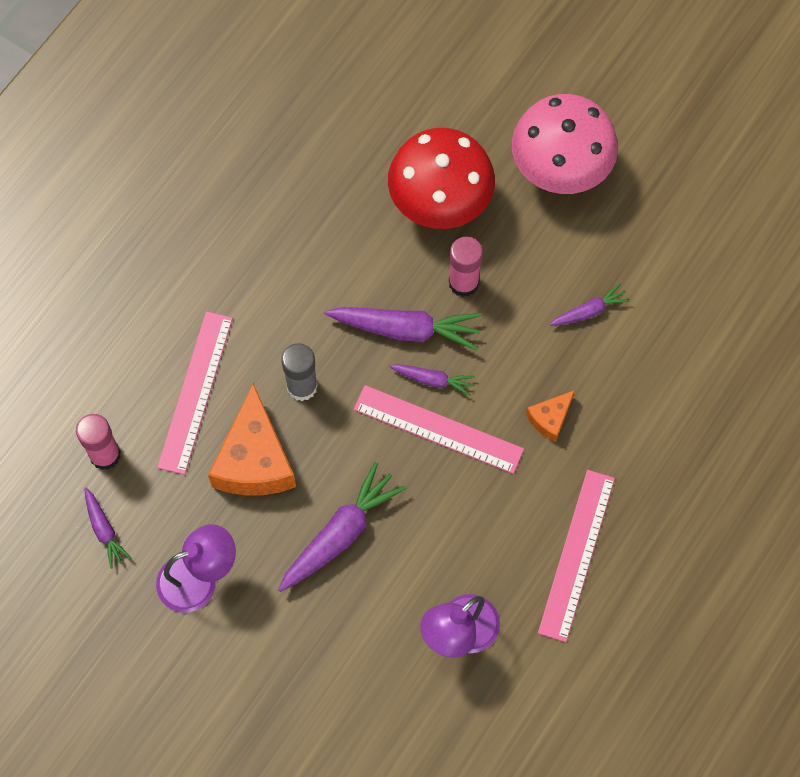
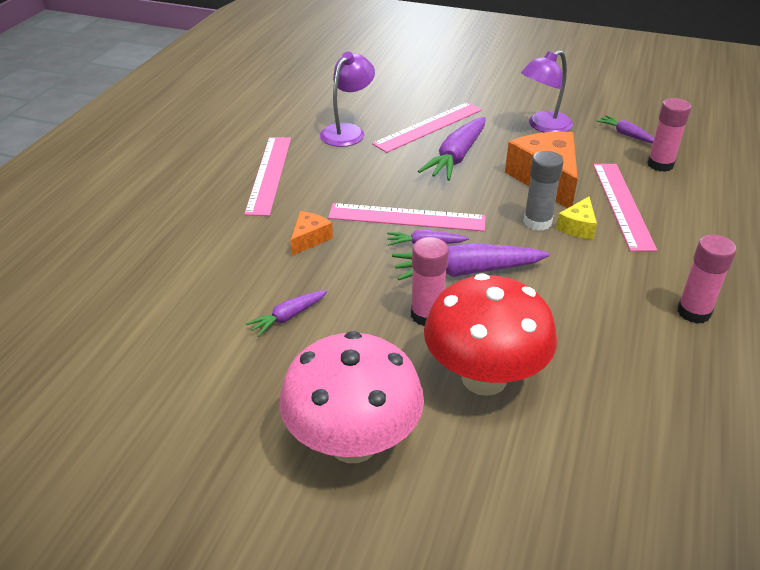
camera: 165 degrees right, 30 degrees down
none -> pink ruler [372,102,482,153]
none -> yellow cheese [556,197,597,239]
none -> pink glue stick [677,235,737,324]

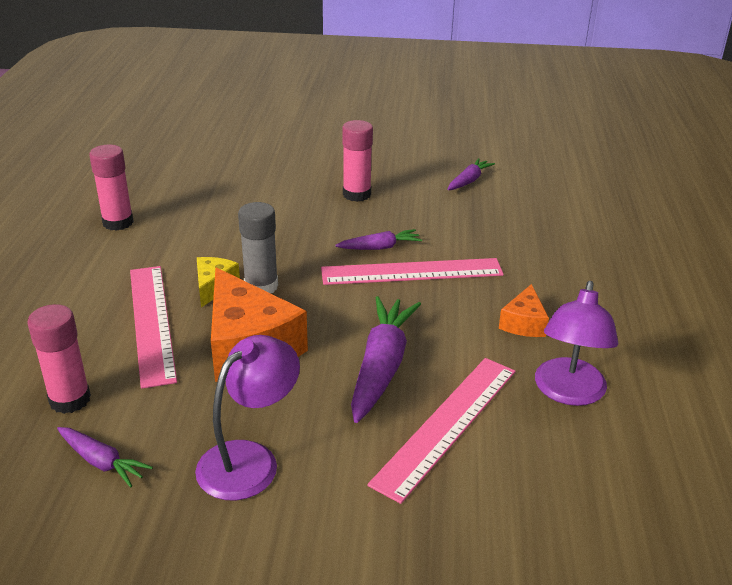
camera: 165 degrees right, 5 degrees down
pink ruler [244,137,291,216] -> none
pink mushroom [279,331,424,463] -> none
orange cheese [291,211,333,256] -> orange cheese moved to [499,284,549,337]
purple carrot [392,244,550,280] -> none
red mushroom [424,273,557,396] -> none

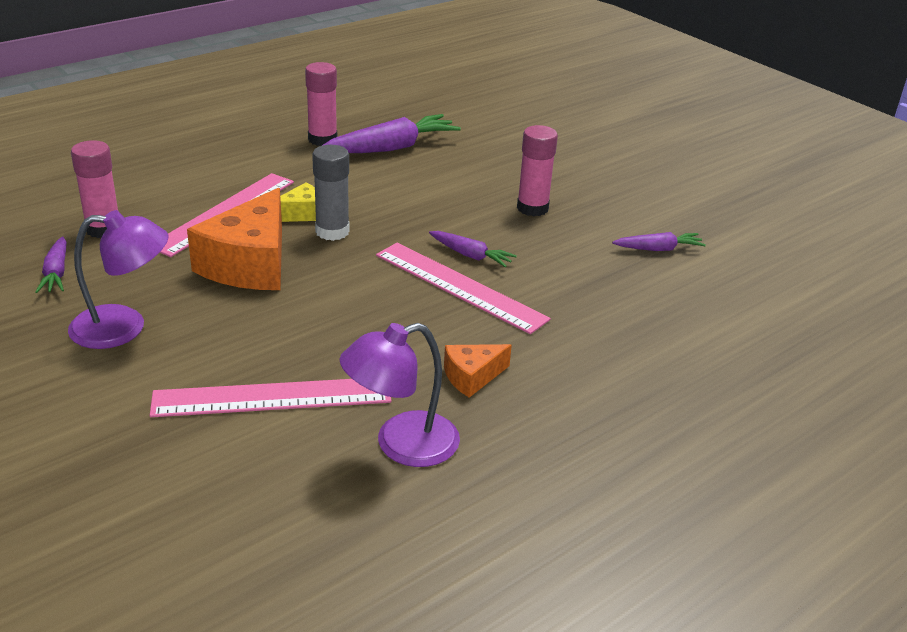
camera: 45 degrees right, 0 degrees up
purple carrot [351,296,421,423] -> purple carrot moved to [322,114,461,153]

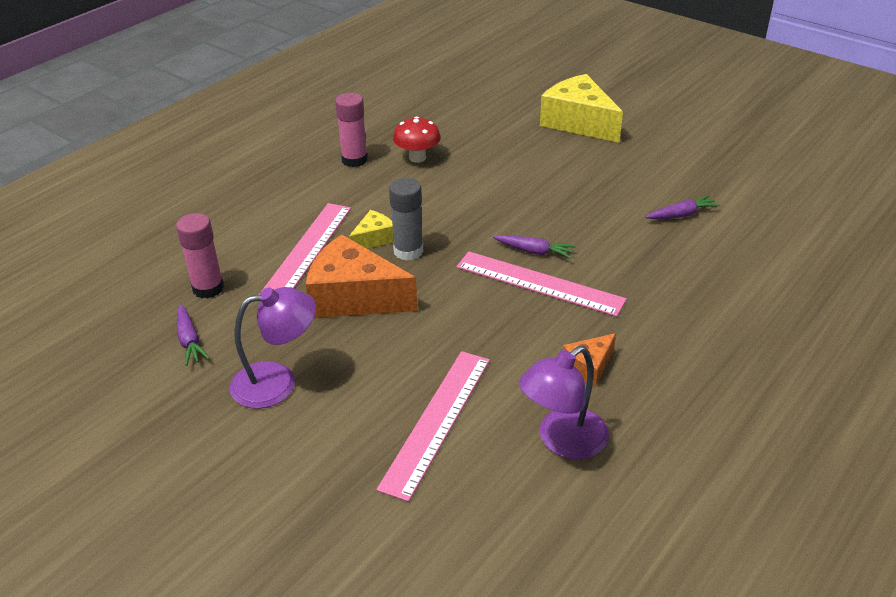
camera: 10 degrees left, 5 degrees up
pink ruler [150,379,392,417] -> pink ruler turned 45 degrees counterclockwise [376,351,490,502]
orange cheese [187,188,282,290] -> orange cheese turned 105 degrees clockwise [306,234,418,318]
purple carrot [322,114,461,153] -> red mushroom [393,116,441,163]
pink glue stick [517,125,558,216] -> none
none -> yellow cheese [540,74,623,143]

